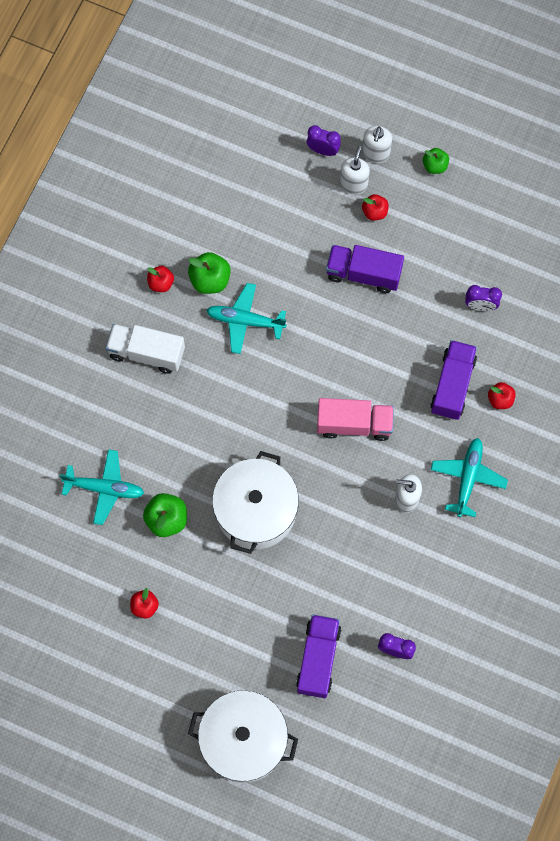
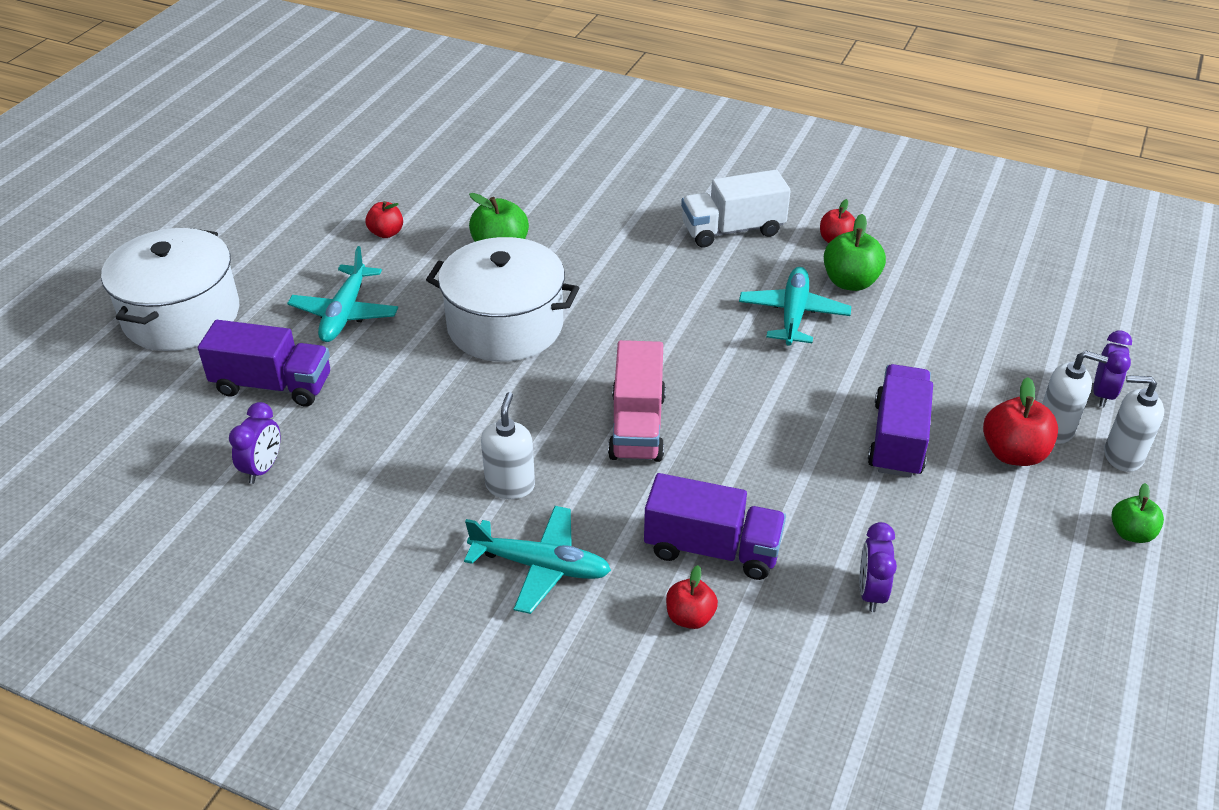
camera: 90 degrees right, 30 degrees down
turquoise plane [59,449,144,525] -> turquoise plane moved to [287,246,398,342]
white truck [106,324,185,374] -> white truck turned 120 degrees counterclockwise [681,170,791,247]
red apple [362,194,389,221] -> red apple [983,377,1058,466], size x1.56

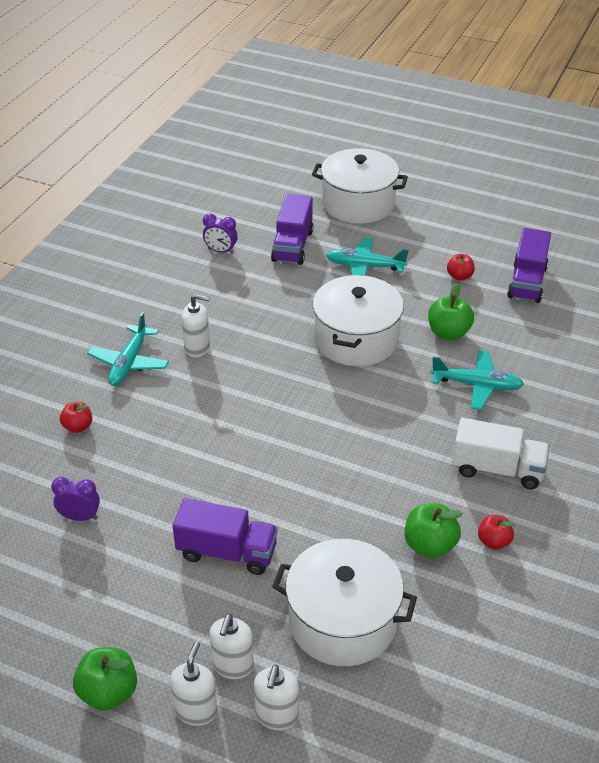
camera: 90 degrees right, 0 degrees up
pink truck [608,340,666,462] -> none
purple truck [644,473,786,580] -> purple truck moved to [507,228,551,303]
white truck [681,170,791,247] -> white truck turned 120 degrees clockwise [452,418,550,489]
turquoise plane [739,267,851,346] -> turquoise plane moved to [431,350,524,410]
red apple [983,377,1058,466] -> none
purple clock [1093,330,1132,407] -> white soap dispenser [254,665,299,730]
green apple [1111,483,1164,543] -> green apple [73,647,137,711], size x1.56
none -> white pot [272,539,417,666]

